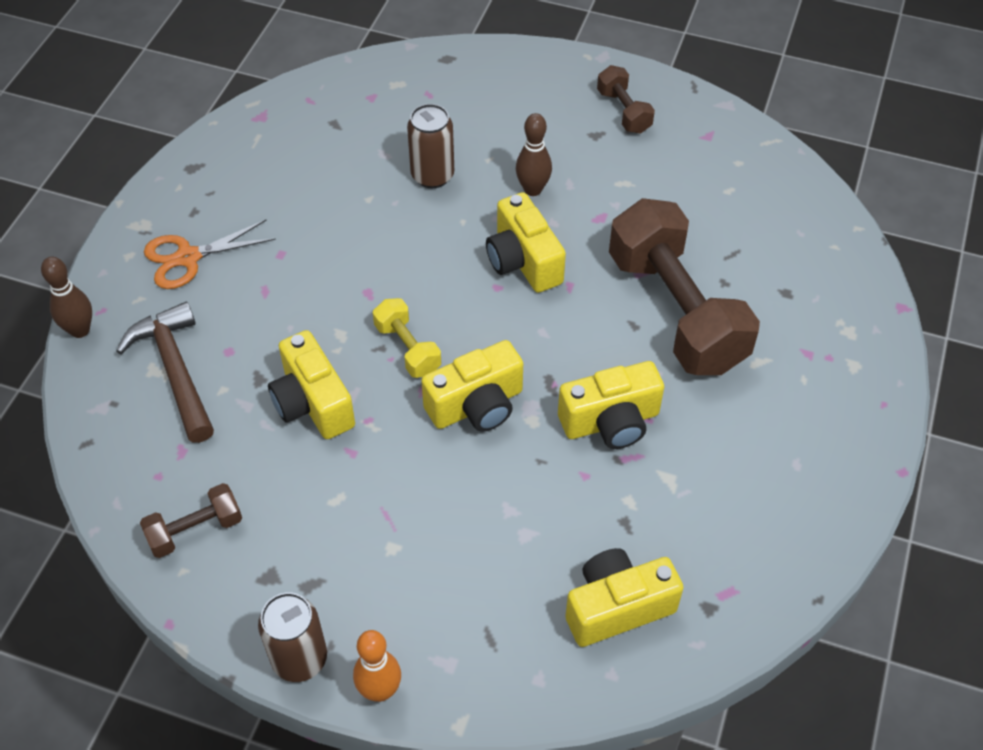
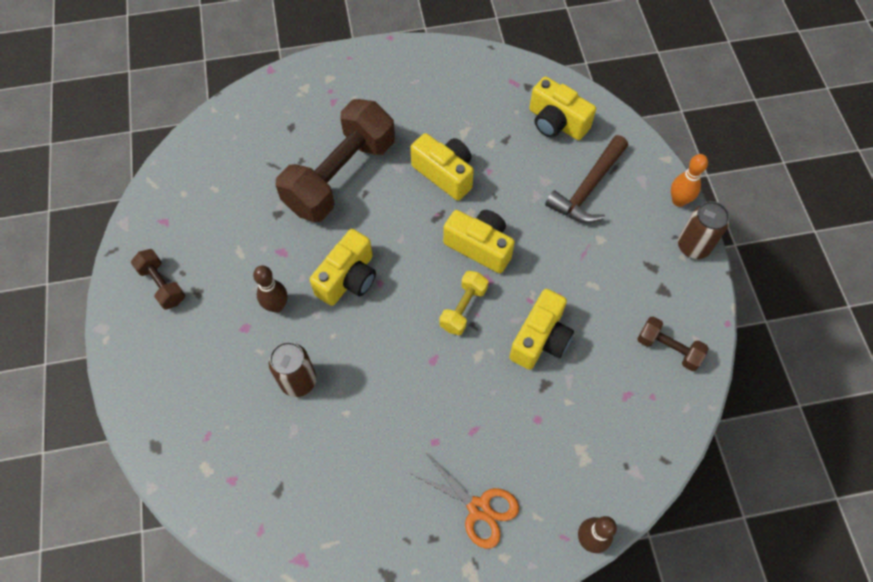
camera: 120 degrees left, 10 degrees up
brown hammer [116,302,214,443] -> brown hammer moved to [545,135,628,223]
brown dumbbell [597,65,655,134] -> brown dumbbell turned 75 degrees counterclockwise [131,249,185,310]

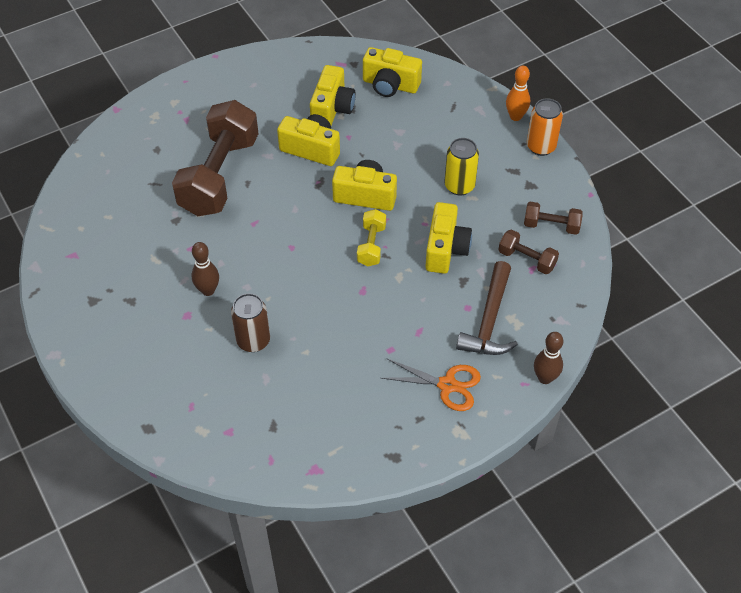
camera: 20 degrees left, 10 degrees down
brown dumbbell [131,249,185,310] -> brown dumbbell moved to [498,229,559,274]
yellow camera [310,229,376,306] -> yellow camera moved to [310,65,356,125]
brown hammer [545,135,628,223] -> brown hammer moved to [456,261,518,355]
brown can [678,201,729,259] -> orange can [527,98,563,156]
none -> yellow can [444,138,479,196]

